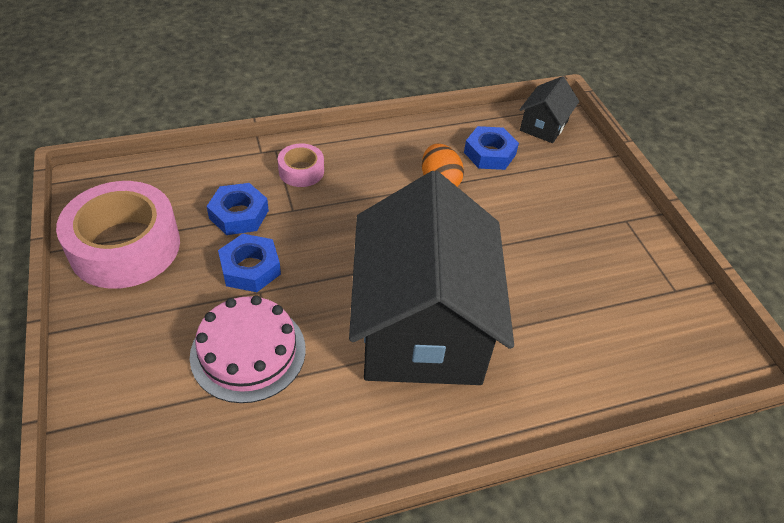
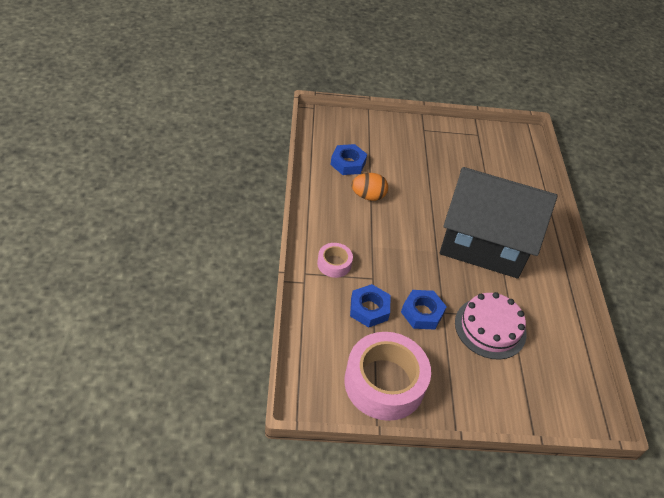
camera: 75 degrees left, 0 degrees up
black house [519,76,579,143] -> none

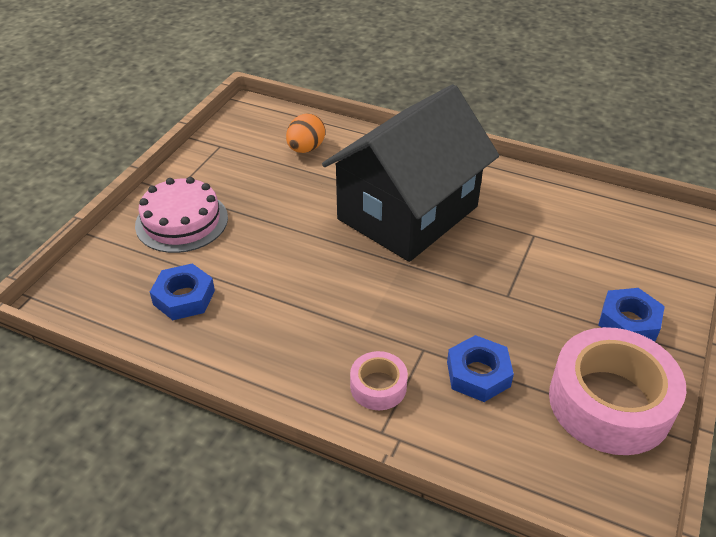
camera: 60 degrees left, 5 degrees down
orange egg [351,173,388,201] -> orange egg moved to [286,113,325,153]
blue nut [401,290,447,330] -> blue nut moved to [598,288,665,342]
pink cake [455,292,527,360] -> pink cake moved to [135,177,228,253]

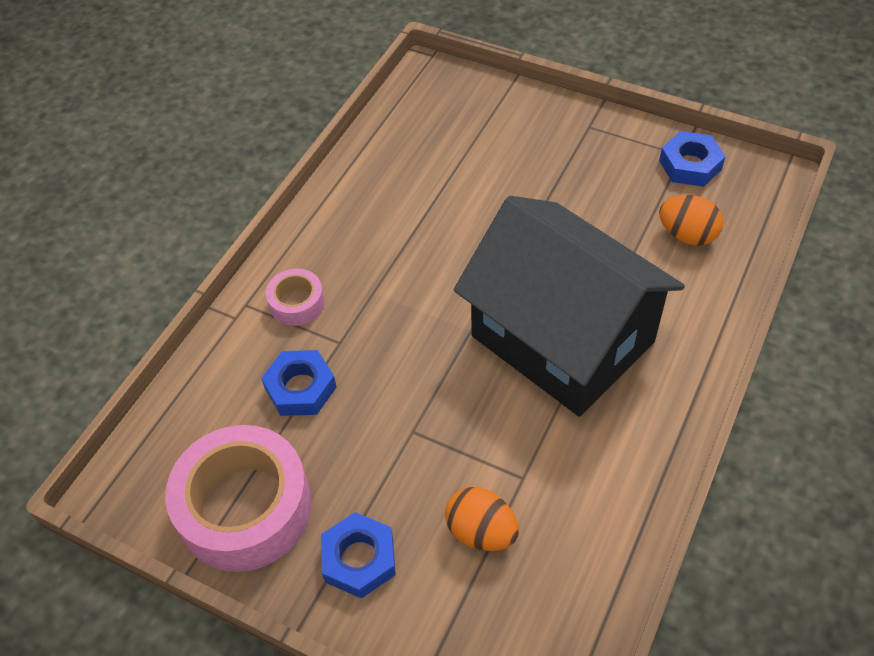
camera: 95 degrees right, 10 degrees up
pink cake [135,177,228,253] -> none
blue nut [150,263,215,320] -> blue nut moved to [659,131,726,187]
none -> orange egg [445,487,519,551]

